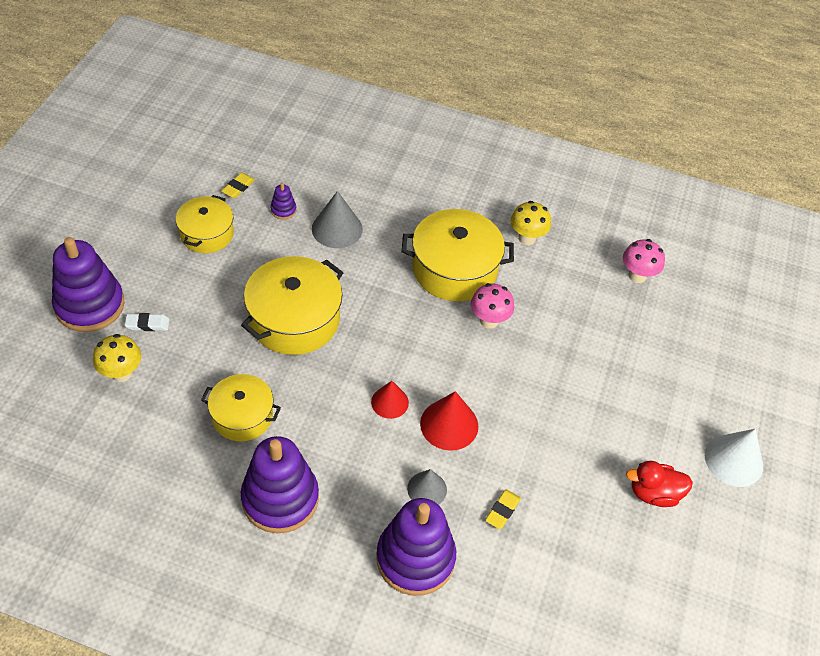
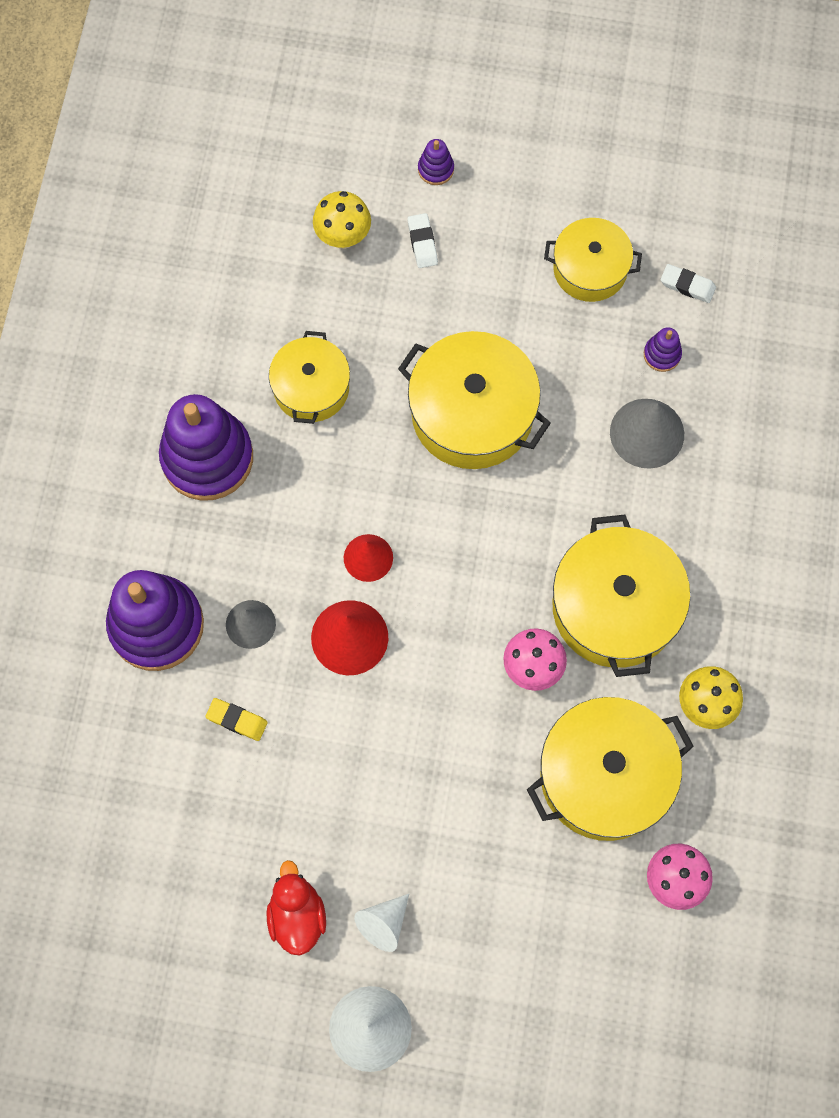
camera: 85 degrees right, 20 degrees up
purple stacking toy [52,237,125,332] -> purple stacking toy [418,139,454,185], size x0.42
yellow eraser [221,173,255,198] -> white eraser [661,264,716,303]
none -> white cone [354,894,409,952]
none -> yellow pot [527,697,694,841]

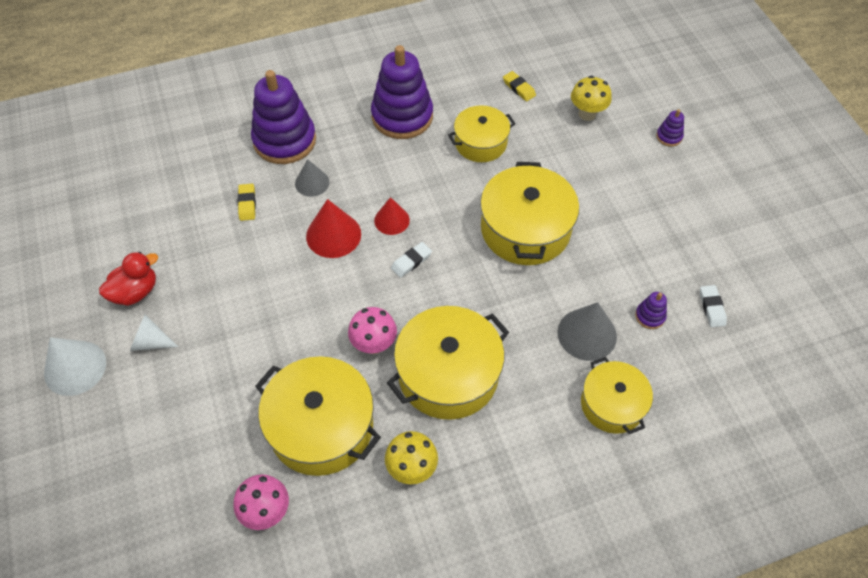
camera: 60 degrees right, 15 degrees down
white eraser [407,213,438,268] -> white eraser moved to [391,242,432,278]
yellow pot [544,218,642,302] -> yellow pot moved to [581,357,653,434]
none -> yellow eraser [503,71,536,101]

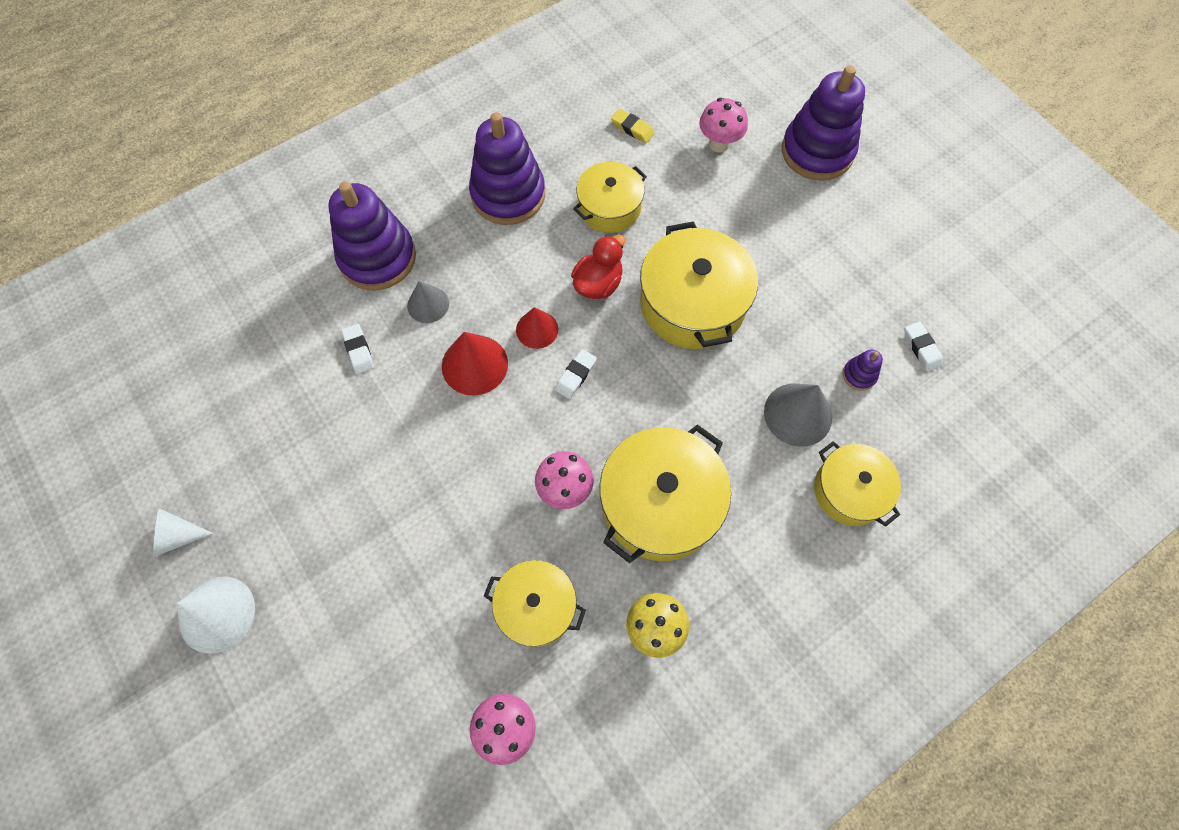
camera: 15 degrees left, 10 degrees up
red duck [99,252,158,306] -> red duck moved to [571,235,625,299]
white cone [130,314,178,351] -> white cone moved to [153,508,214,557]
yellow eraser [238,184,256,221] -> white eraser [341,324,374,374]
yellow pot [255,356,381,476] -> yellow pot [484,560,586,647], size x0.62
yellow mushroom [571,76,612,121] -> pink mushroom [699,98,748,152]
purple stacking toy [656,109,684,147] -> purple stacking toy [782,65,865,181], size x2.41

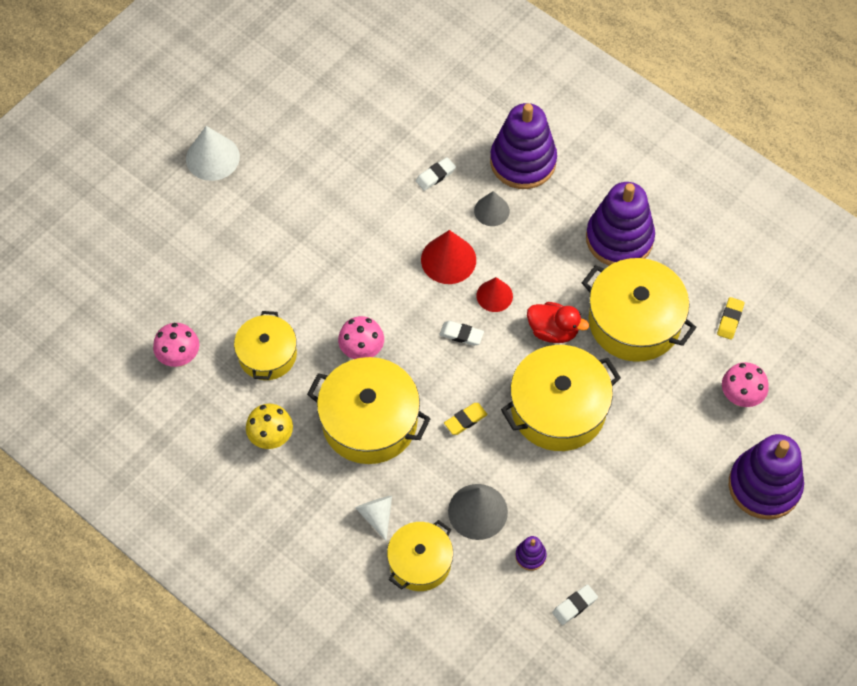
camera: 75 degrees right, 5 degrees down
white cone [153,508,214,557] -> white cone moved to [355,496,392,541]
yellow pot [573,162,647,233] -> yellow pot [582,258,697,362], size x1.60
none -> yellow eraser [444,403,488,435]

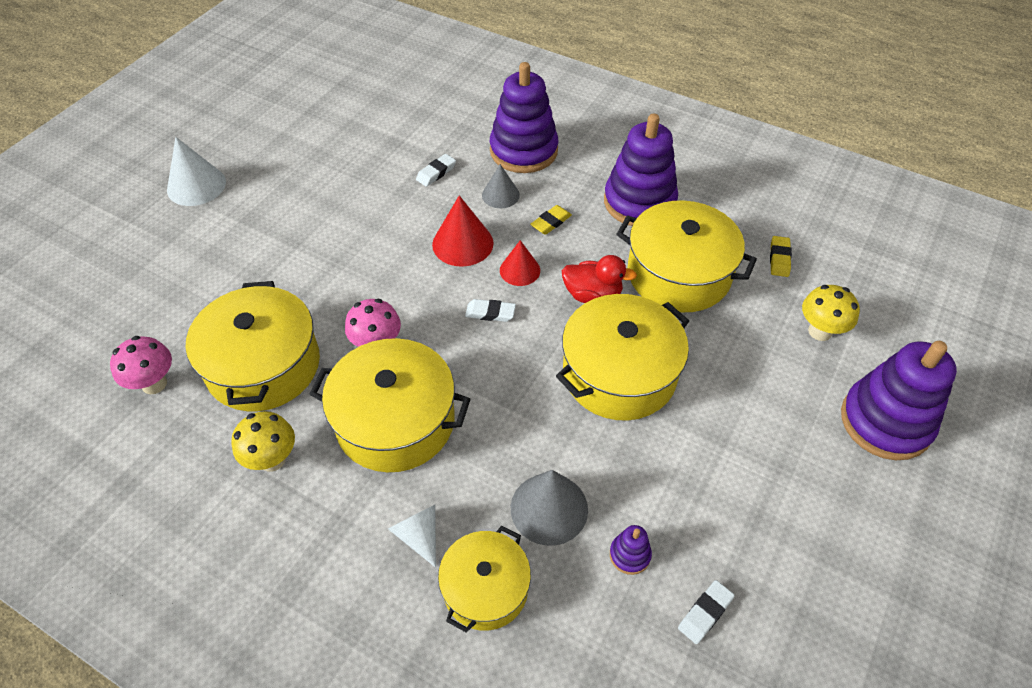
camera: 10 degrees left, 10 degrees down
yellow pot [234,311,297,380] -> yellow pot [186,281,320,411], size x1.60
yellow eraser [444,403,488,435] -> yellow eraser moved to [530,205,572,235]
pink mushroom [722,362,769,407] -> yellow mushroom [802,285,860,341]

